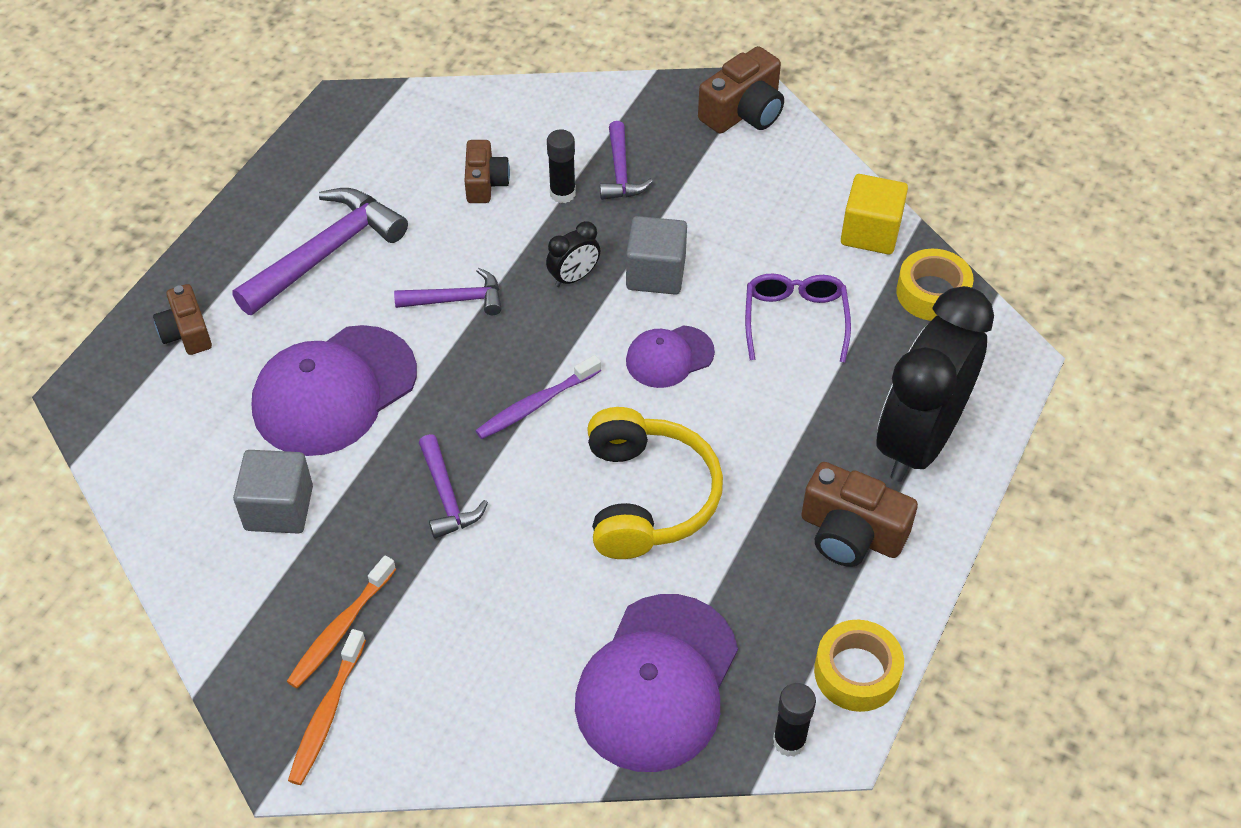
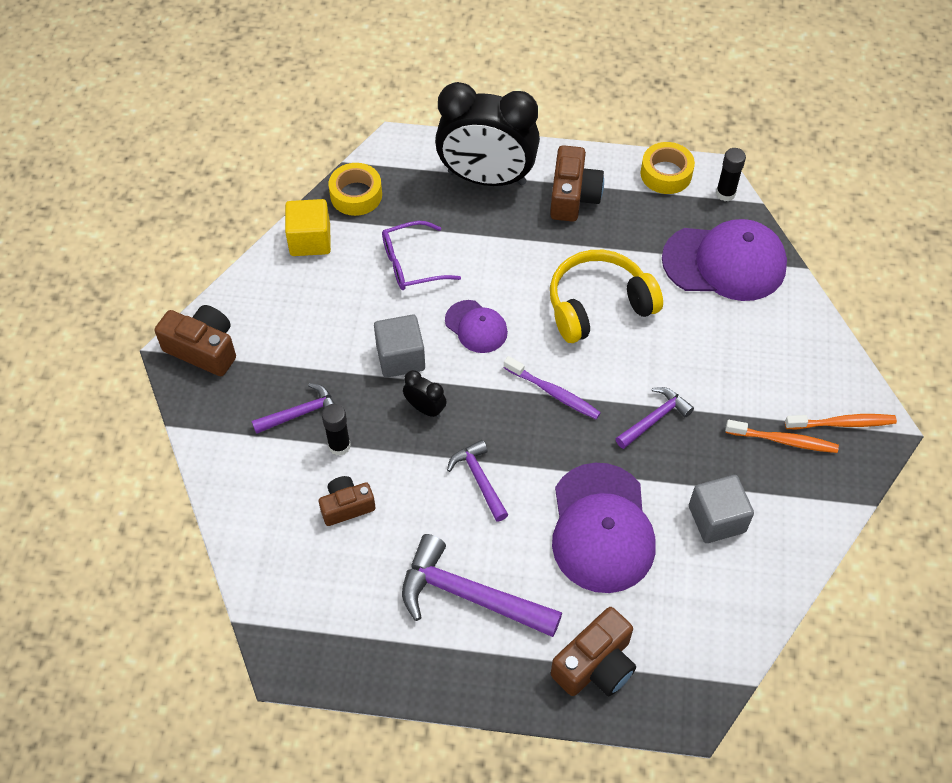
camera: 110 degrees left, 5 degrees up
brown camera [153,284,212,355] -> brown camera [551,607,636,696], size x1.51
purple cap [252,325,417,456] -> purple cap turned 60 degrees clockwise [552,463,656,593]

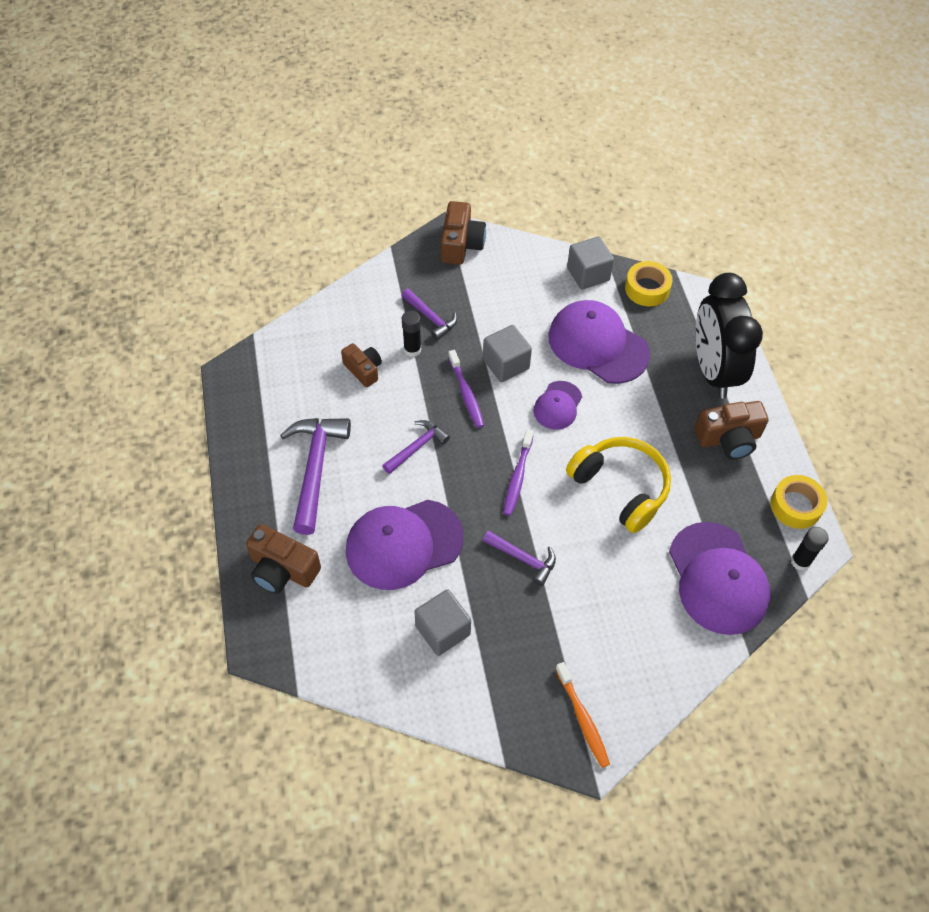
camera: 70 degrees right, 0 degrees up
yellow cube [285,199,331,256] -> grey cube [567,236,614,289]
purple glasses [382,221,461,290] -> purple cap [549,300,650,384]
black clock [403,370,447,418] -> purple toothbrush [448,350,484,428]
orange toothbrush [725,420,839,453] -> none

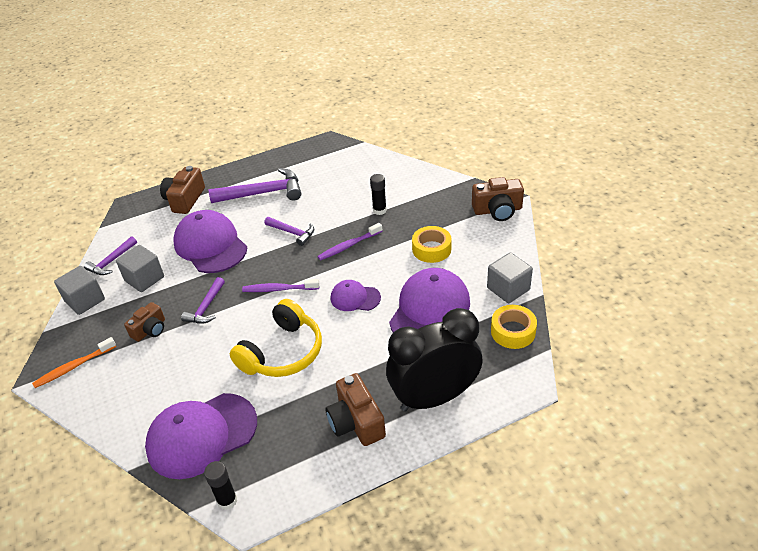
camera: 80 degrees right, 15 degrees down
brown camera [341,343,382,387] -> brown camera moved to [124,302,165,342]
purple hammer [401,288,457,340] -> purple hammer moved to [84,236,137,275]
grey cube [483,325,532,382] -> grey cube moved to [54,266,105,315]
yellow tape [770,475,828,529] -> yellow tape moved to [412,226,451,263]

